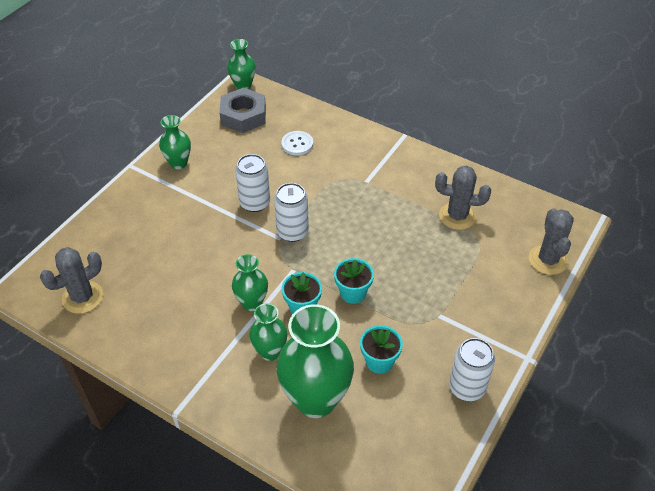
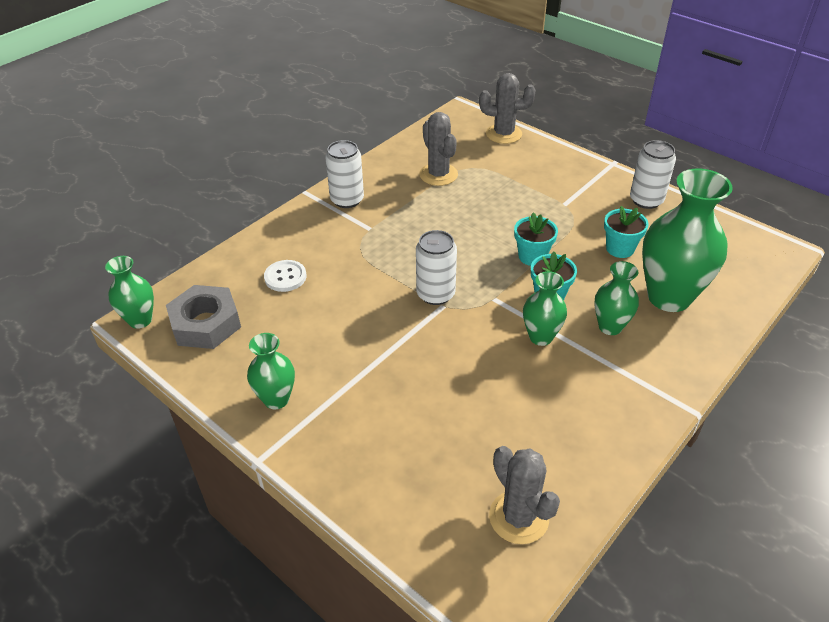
camera: 80 degrees left, 5 degrees down
white can [235,154,270,212] -> white can moved to [325,140,364,208]
grey cactus [435,166,491,230] -> grey cactus turned 45 degrees counterclockwise [419,112,458,186]

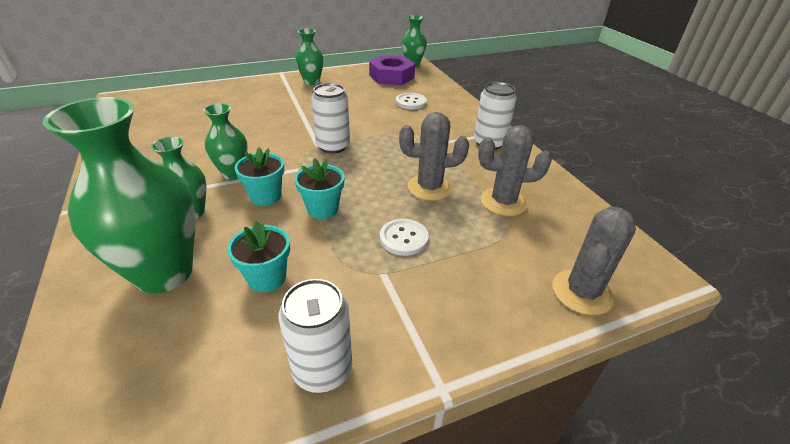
camera: 115 degrees right, 5 degrees down
grey nut [166,285,241,349] -> purple nut [369,55,415,85]
grey cactus [489,446,560,544] -> grey cactus moved to [399,112,469,201]
none -> white button [380,219,429,256]

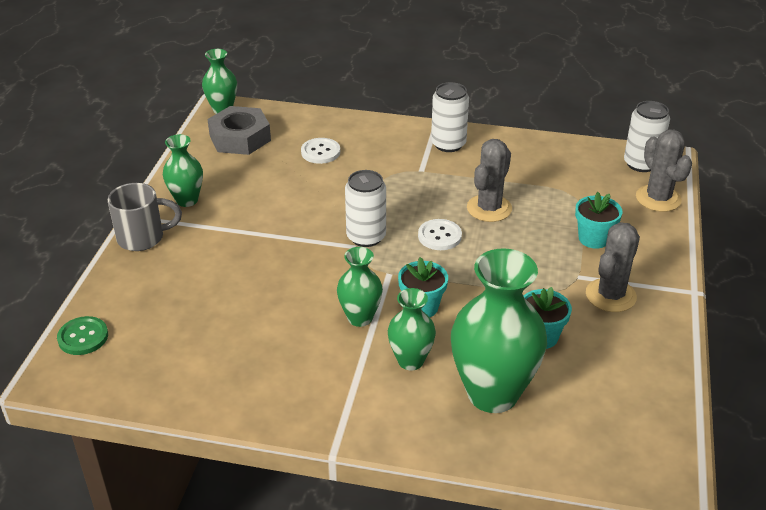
camera: 55 degrees left, 0 degrees up
white can [278,279,352,393] -> white can moved to [624,101,670,172]
turquoise flower pot [295,158,345,219] -> turquoise flower pot moved to [575,192,622,249]
purple nut [369,55,415,85] -> grey nut [207,106,271,155]
white button [380,219,429,256] -> white button moved to [418,219,462,250]
grey cactus [478,125,552,216] -> grey cactus moved to [586,222,640,312]
none -> green button [57,316,108,355]
none -> grey mug [108,183,182,251]

